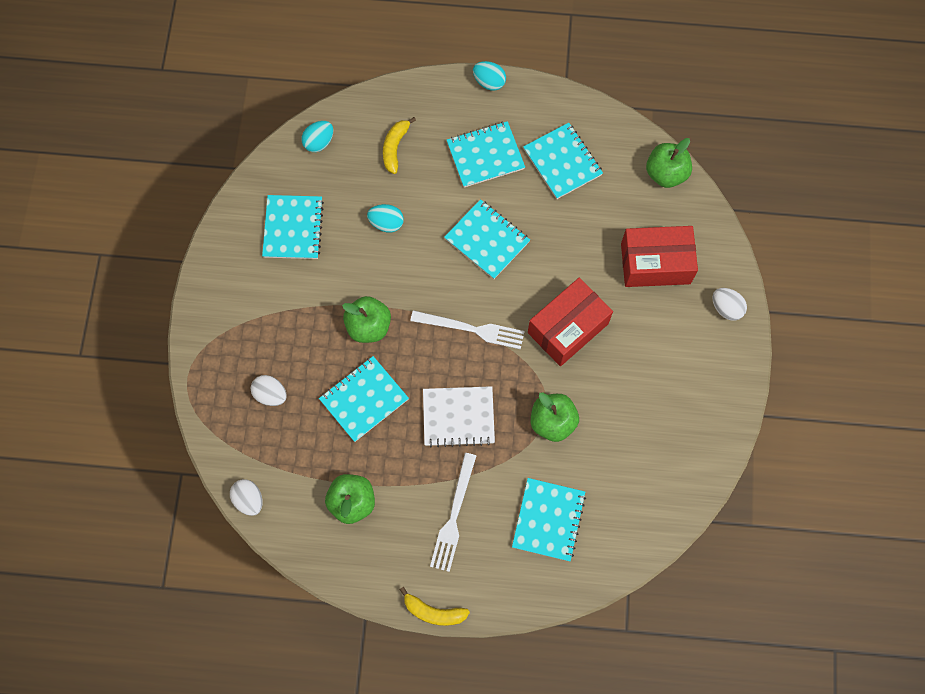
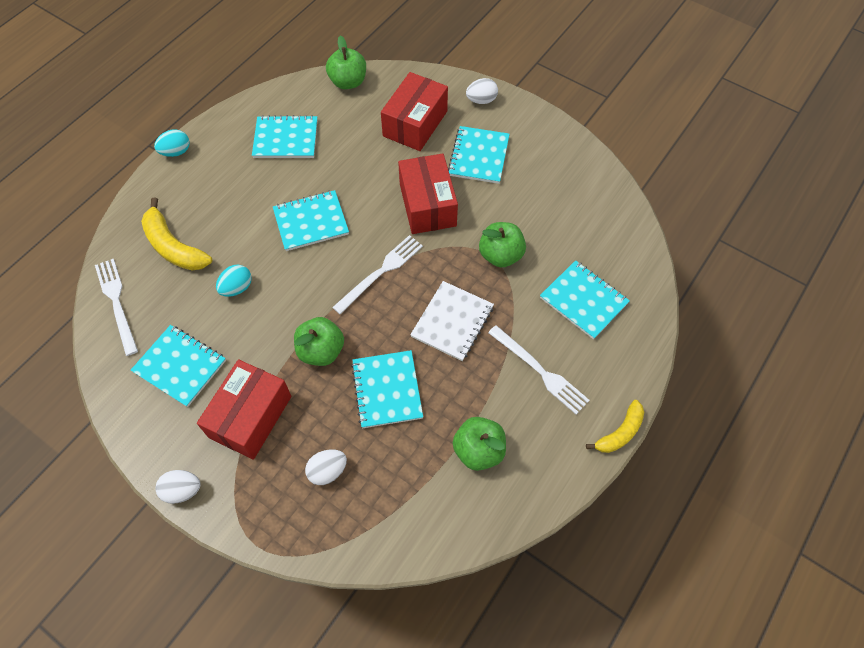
camera: 60 degrees left, 10 degrees down
white egg [230,479,262,516] -> white egg moved to [155,470,201,504]
turquoise egg [302,121,333,152] -> white fork [95,259,138,356]
yellow banana [383,117,416,174] -> yellow banana [141,198,212,270], size x1.56
turquoise notebook [447,121,525,188] -> turquoise notebook moved to [448,126,510,184]
none -> red box [197,359,292,460]

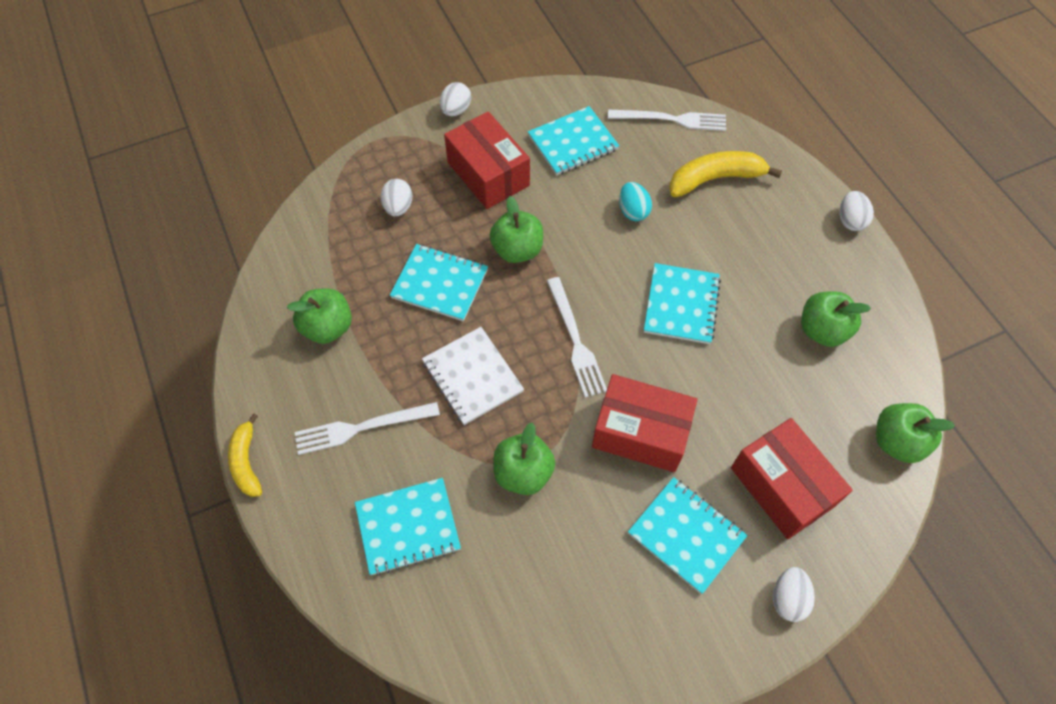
camera: 120 degrees right, 0 degrees up
turquoise egg [154,129,190,157] -> white egg [839,191,874,231]
turquoise notebook [252,115,317,158] -> green apple [801,292,871,347]

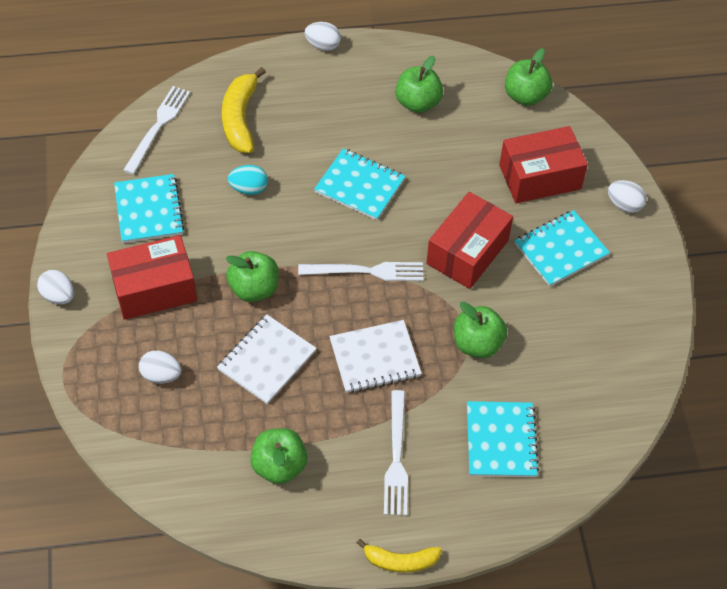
camera: 75 degrees left, 5 degrees down
turquoise notebook [390,244,488,321] -> white notebook [217,314,317,404]

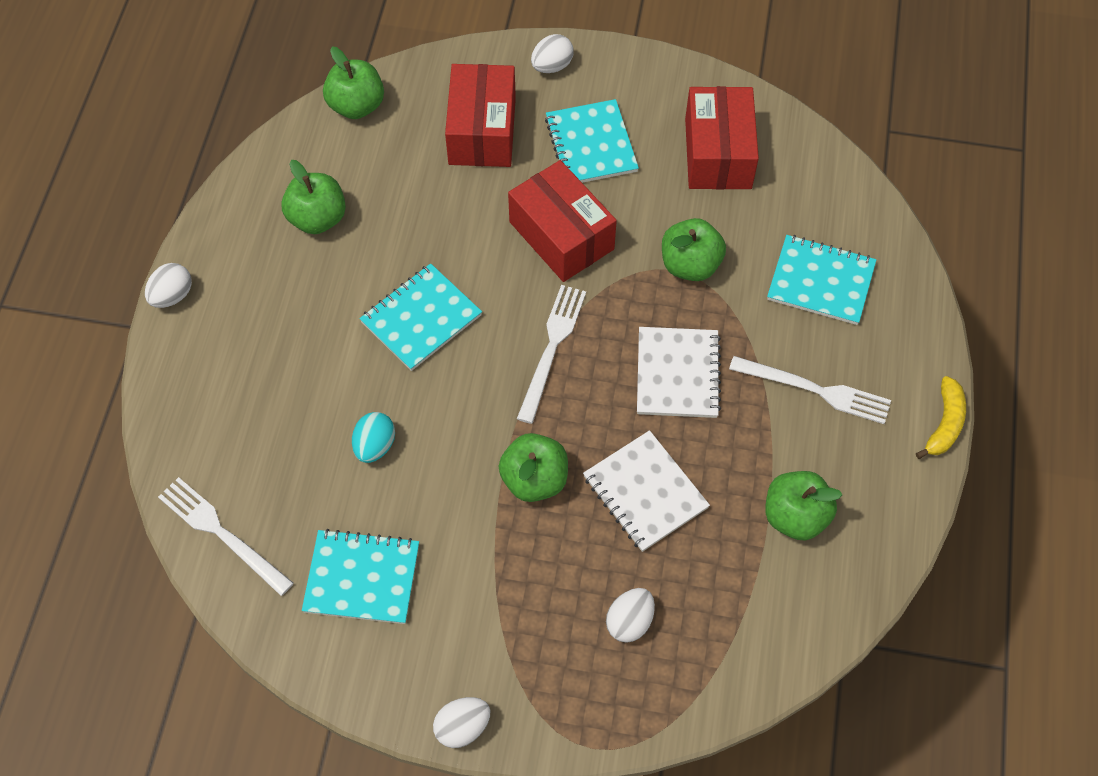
camera: 70 degrees left, 5 degrees up
red box [107,235,197,320] -> red box moved to [685,86,759,189]
yellow banana [222,67,266,153] -> none

